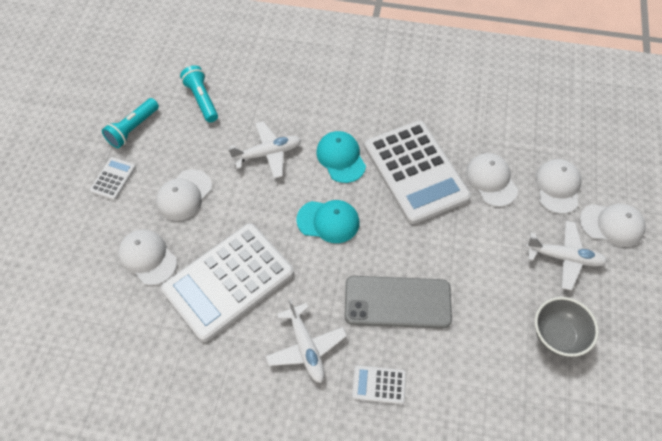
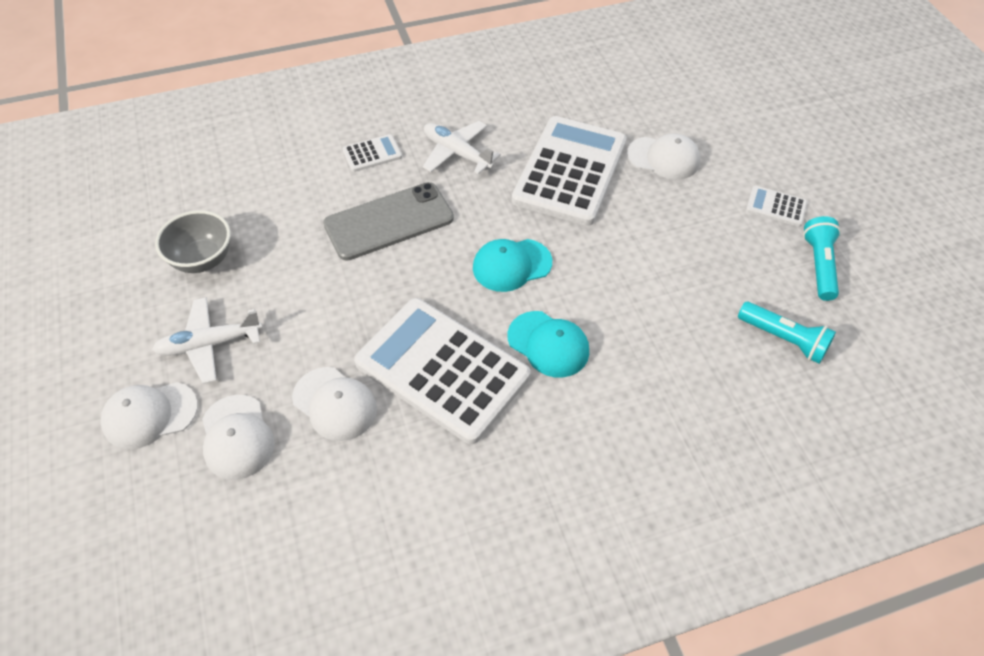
camera: 150 degrees right, 5 degrees down
white calculator [90,157,136,200] -> white calculator turned 120 degrees clockwise [746,186,807,227]
white cap [156,169,212,221] -> none
white plane [228,121,301,179] -> none

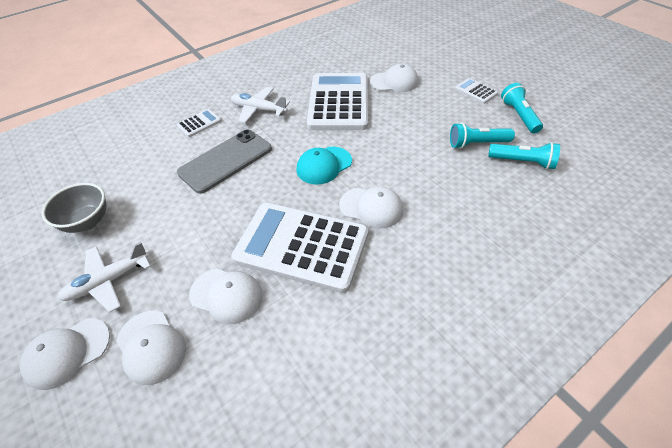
camera: 15 degrees left, 5 degrees down
turquoise cap [507,311,589,378] -> white cap [339,186,403,228]
white calculator [746,186,807,227] -> white calculator turned 45 degrees clockwise [455,78,498,104]
none -> turquoise flashlight [450,123,515,149]

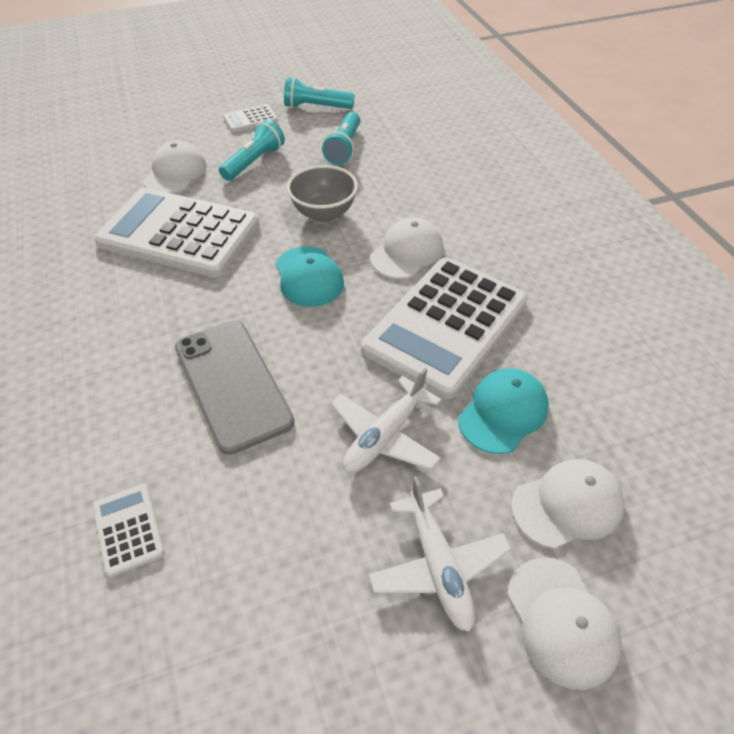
camera: 75 degrees left, 0 degrees up
grey bowl [42,183,107,233] -> grey bowl moved to [287,165,358,222]
white calculator [176,109,221,137] -> white calculator moved to [92,484,165,577]
white cap [189,269,263,324] -> turquoise cap [458,368,549,454]
white plane [231,87,290,123] -> white plane moved to [331,368,442,473]
turquoise flashlight [488,142,560,169] -> turquoise flashlight moved to [219,120,285,181]

